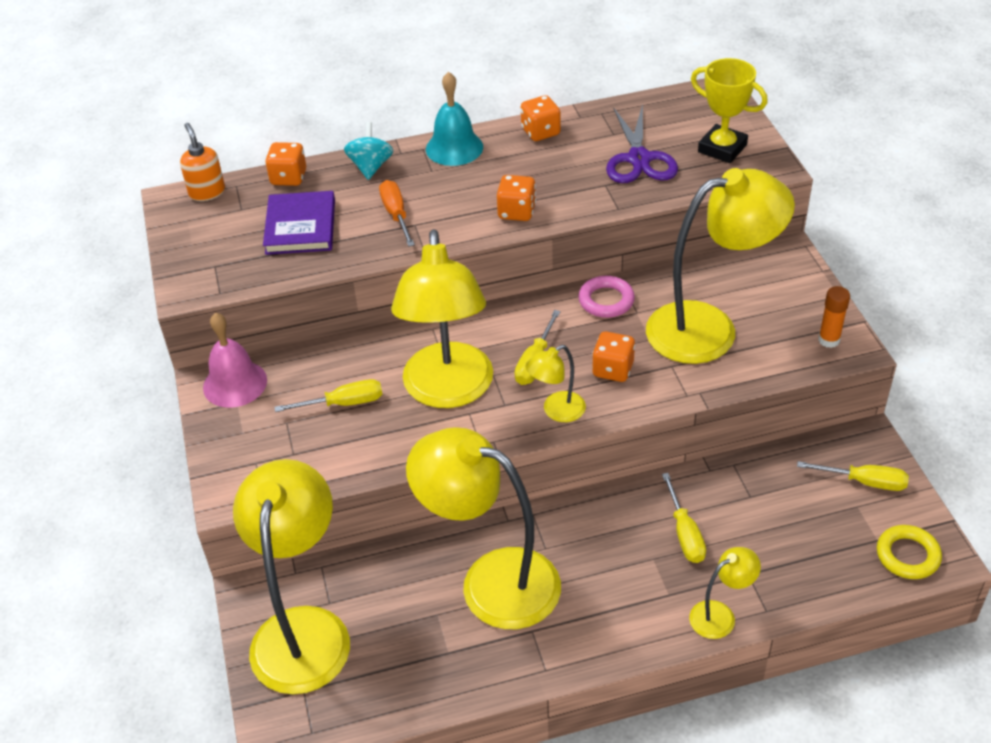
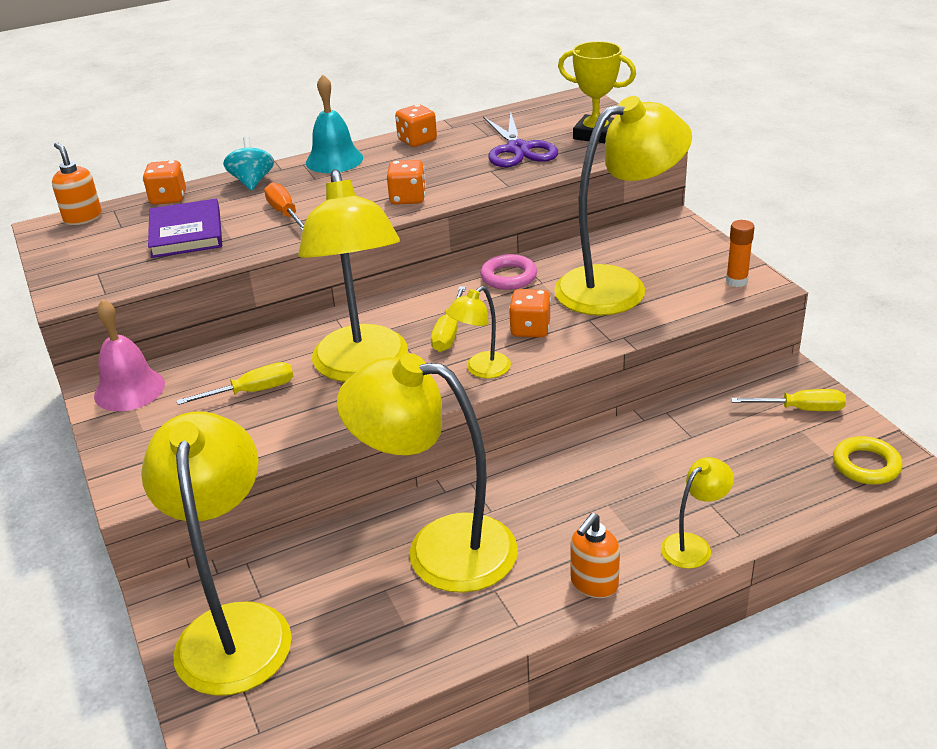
camera: 10 degrees left, 10 degrees down
yellow screwdriver [662,473,706,563] -> none
none -> orange soap dispenser [571,513,620,598]

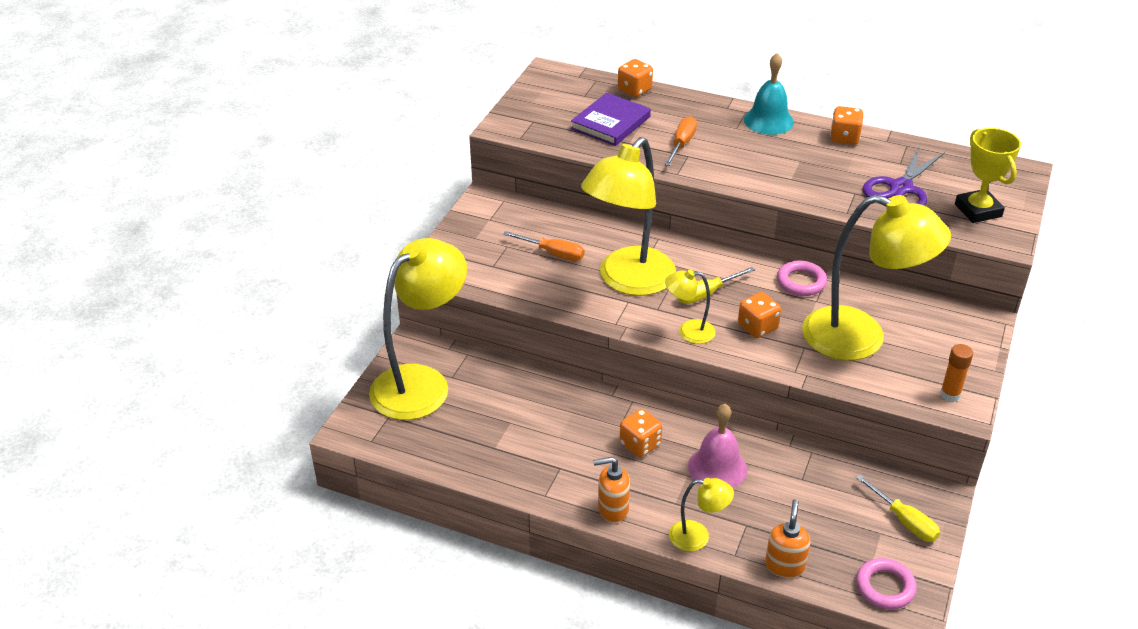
camera: 45 degrees right, 5 degrees up
orange soap dispenser [52,142,102,225] -> orange soap dispenser moved to [765,499,810,578]
pink bell [94,299,165,411] -> pink bell moved to [688,404,747,488]
yellow screwdriver [176,362,293,405] -> orange screwdriver [503,231,584,261]
turquoise spinning top [223,136,274,191] -> none
yellow lamp [337,353,518,593] -> none
orange dice [387,160,426,205] -> orange dice moved to [620,409,662,457]
yellow ring [833,436,902,485] -> pink ring [856,558,917,609]

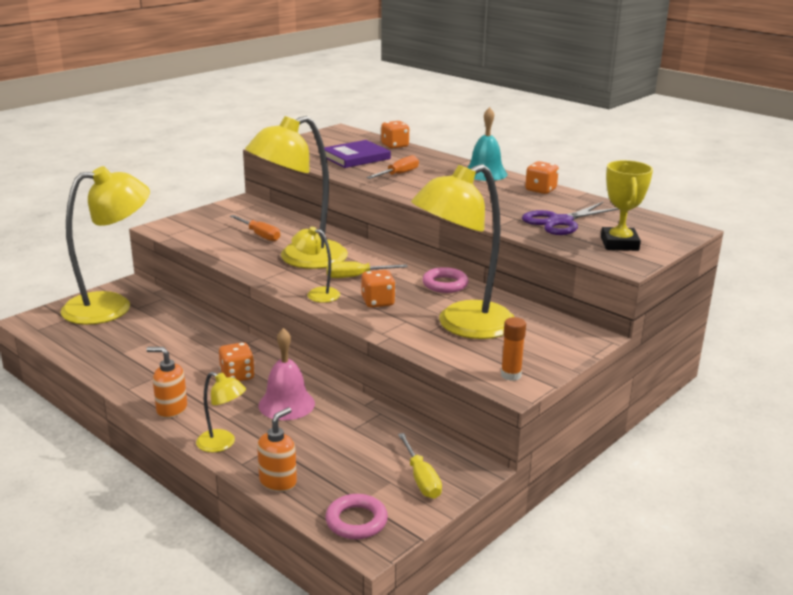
camera: 20 degrees right, 15 degrees down
yellow lamp [802,195,951,361] -> yellow lamp turned 105 degrees clockwise [411,164,514,339]

